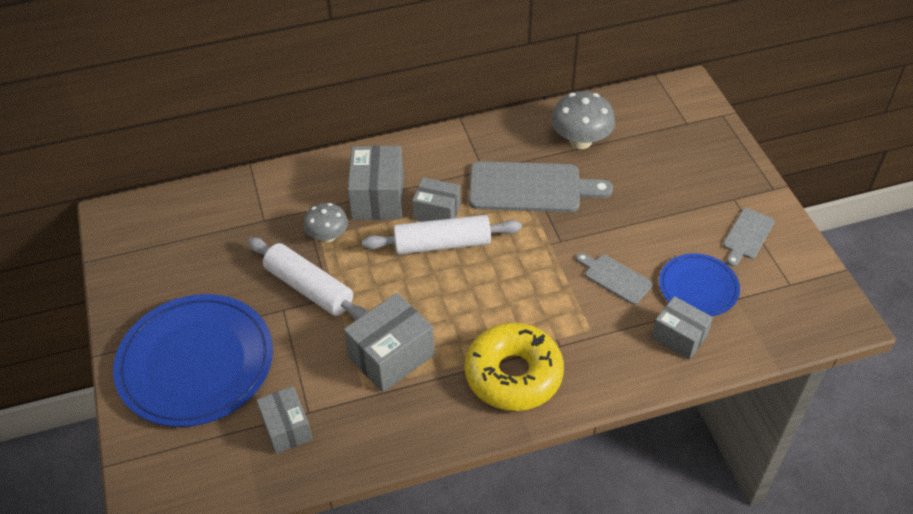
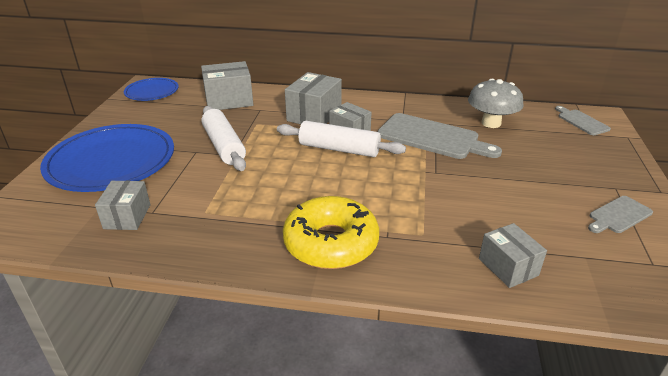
camera: 25 degrees right, 15 degrees down
grey mushroom [303,203,348,243] -> none
grey box [344,293,435,392] -> grey box moved to [201,61,253,110]
grey cutting board [576,253,653,305] -> grey cutting board moved to [555,106,611,135]
blue plate [659,253,740,316] -> blue plate moved to [124,78,179,101]

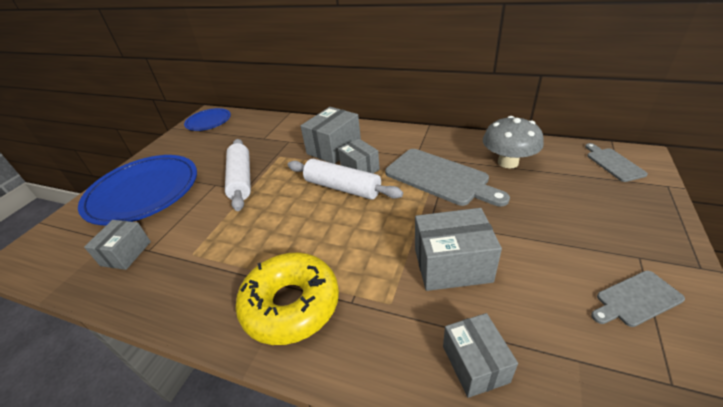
camera: 15 degrees right, 5 degrees up
grey box [201,61,253,110] -> grey box moved to [415,208,502,291]

